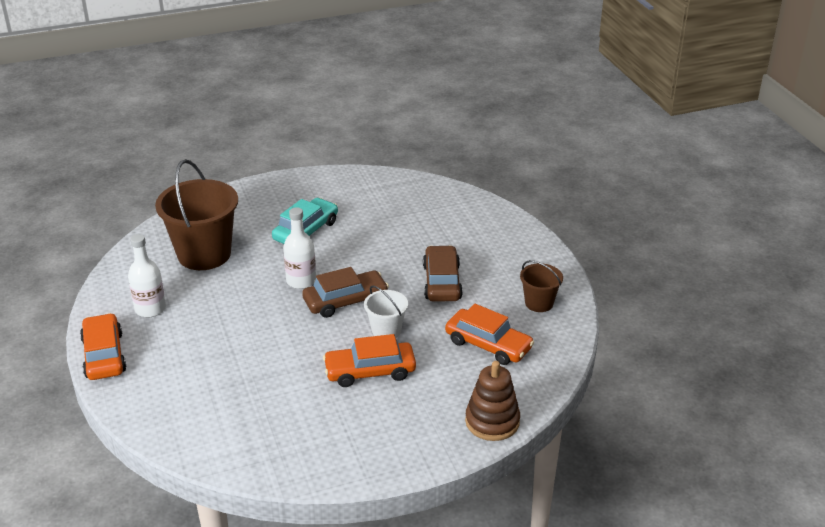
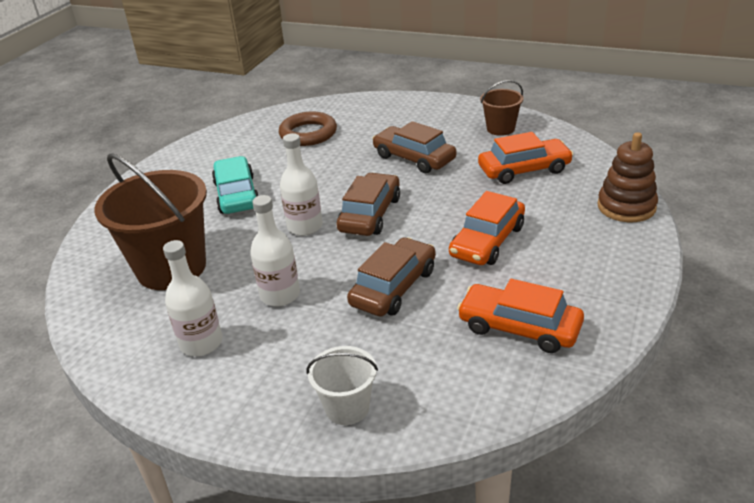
camera: 45 degrees left, 0 degrees up
orange car [80,313,126,380] -> orange car moved to [457,279,584,353]
white bucket [364,285,408,338] -> white bucket moved to [306,346,378,425]
none -> white bottle [250,195,300,306]
none -> brown ring [279,112,337,146]
none -> brown car [347,237,436,317]

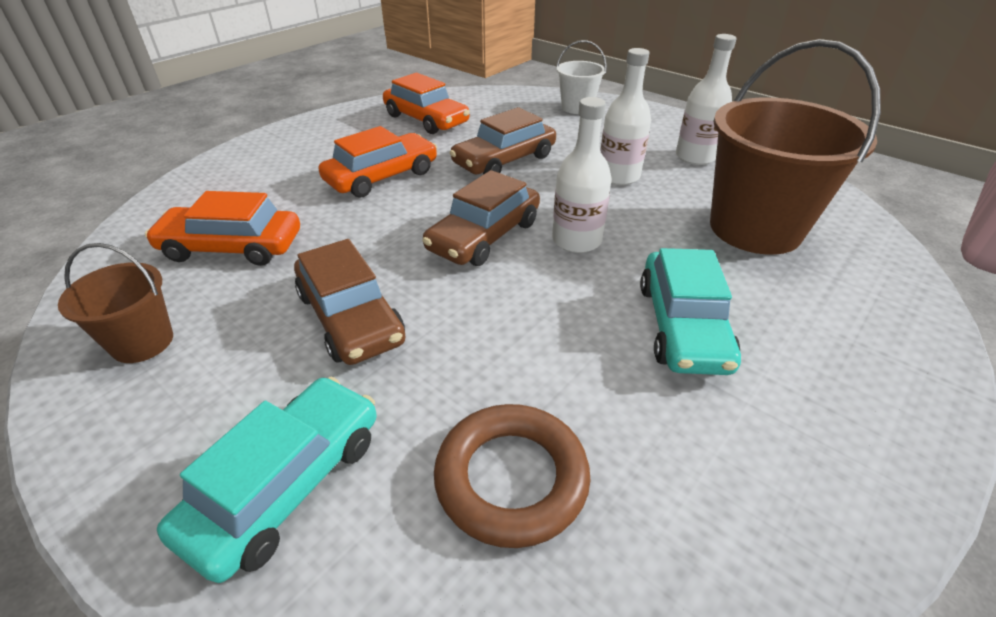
camera: 165 degrees left, 5 degrees up
brown stacking toy [597,132,658,222] -> none
none -> turquoise car [157,377,377,583]

